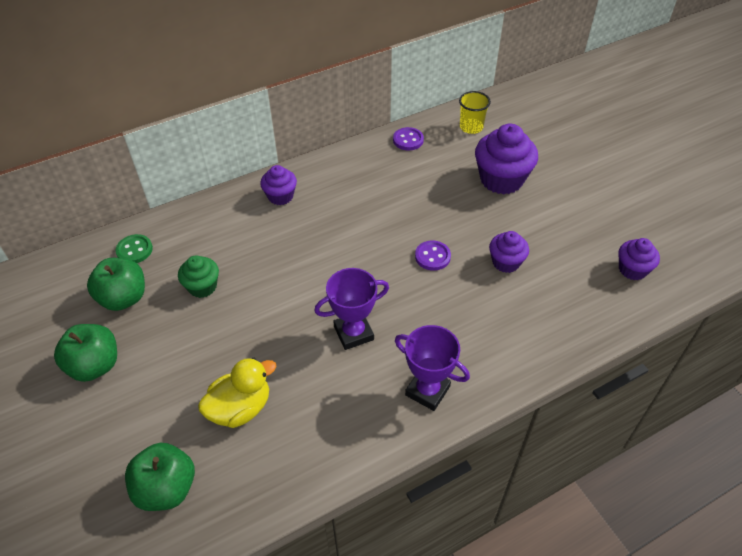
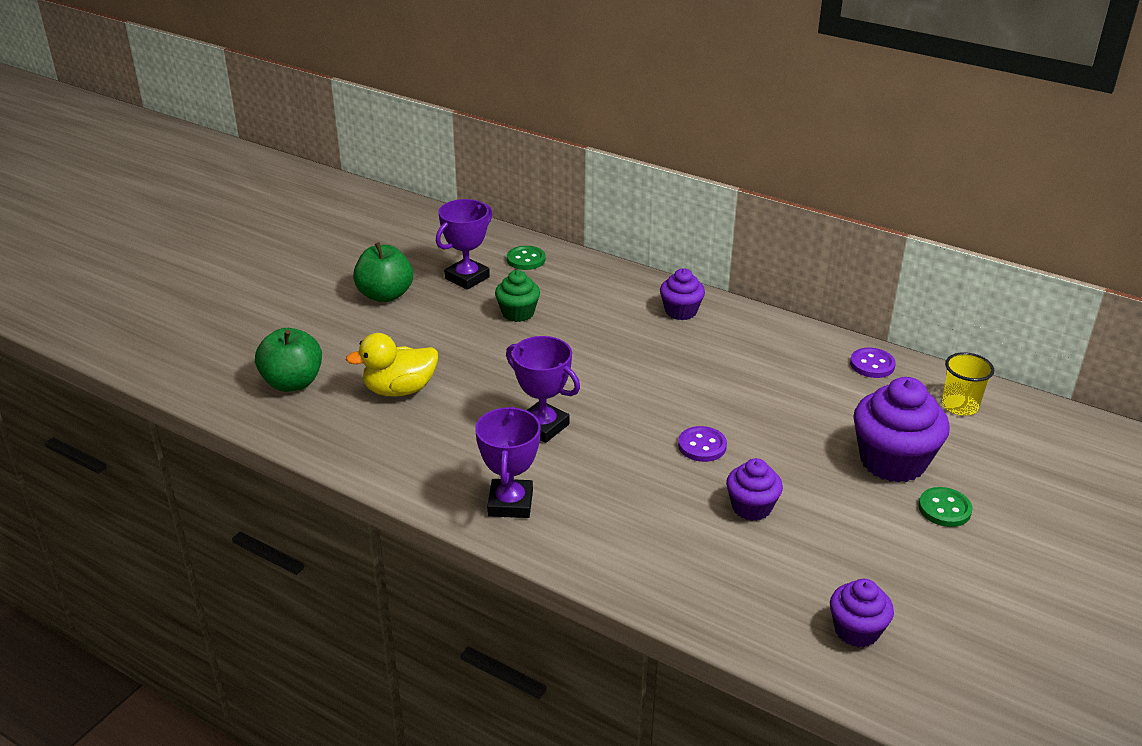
camera: 60 degrees right, 15 degrees down
green apple [87,258,145,311] -> purple trophy [436,199,492,290]
yellow duck [198,358,277,428] -> yellow duck turned 135 degrees clockwise [346,333,438,396]
none -> green button [918,487,972,527]

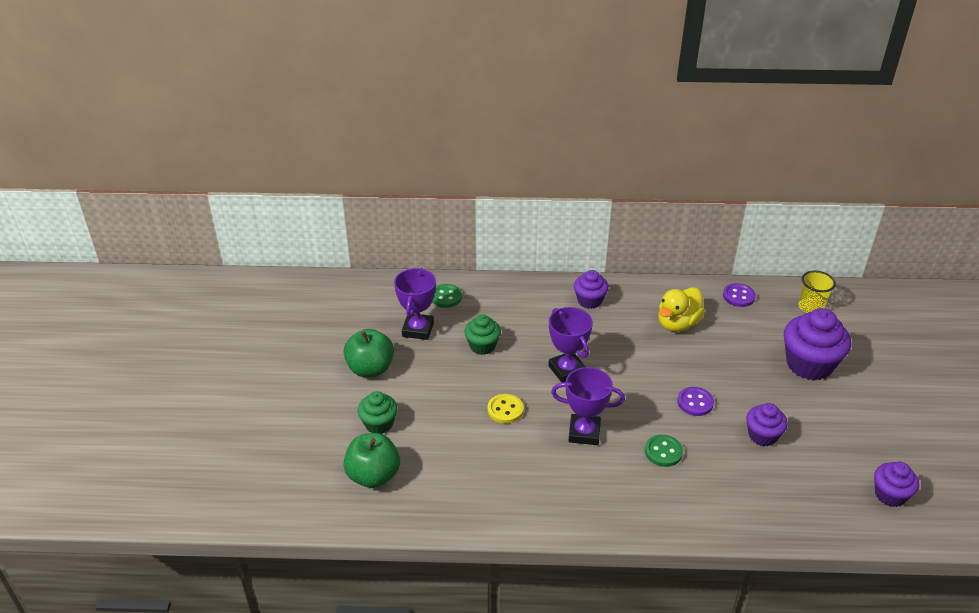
camera: 30 degrees left, 5 degrees up
yellow duck [346,333,438,396] -> yellow duck moved to [658,287,705,332]
purple trophy [475,407,541,518] -> purple trophy moved to [548,307,593,383]
green button [918,487,972,527] -> green button moved to [645,435,683,467]
none -> green cupcake [358,391,398,434]
none -> yellow button [488,394,524,424]

